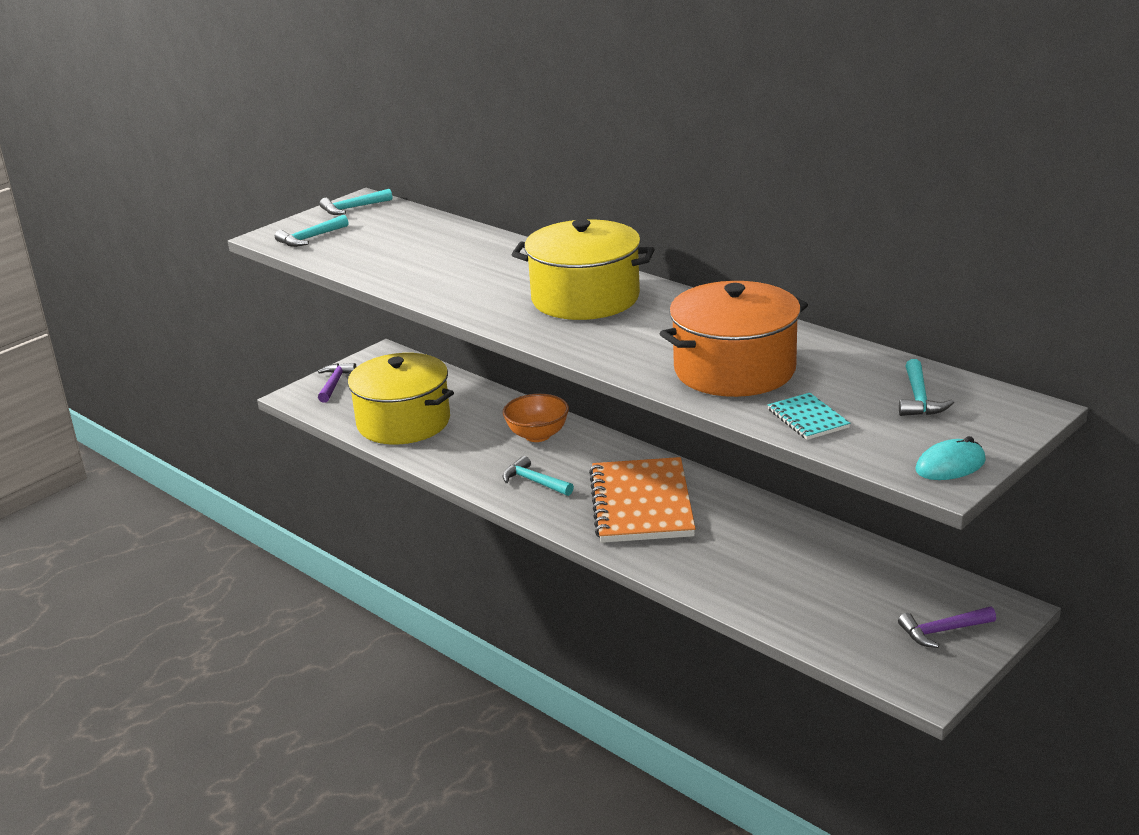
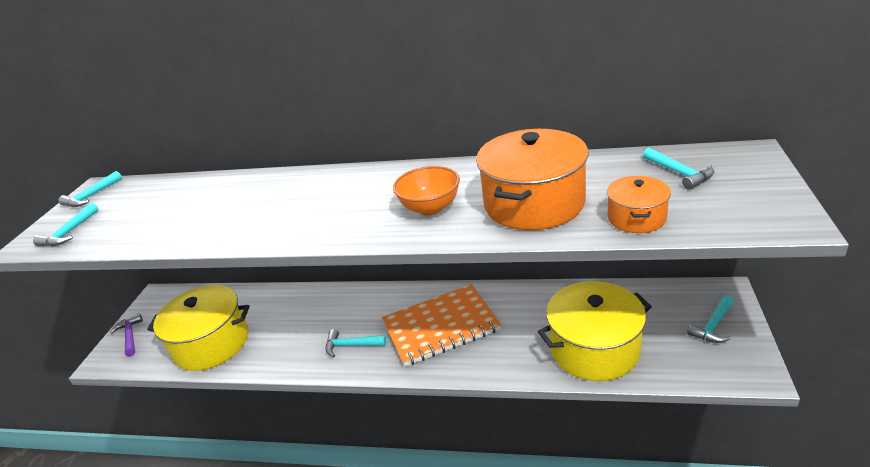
camera: 30 degrees left, 5 degrees up
orange bowl [503,394,569,442] -> orange bowl moved to [393,166,460,216]
yellow pot [512,219,655,320] -> yellow pot moved to [538,281,652,381]
orange notebook [589,457,696,543] -> orange notebook turned 75 degrees counterclockwise [382,284,501,367]
turquoise notebook [768,393,850,440] -> orange pot [607,176,671,233]
purple hammer [898,607,996,648] -> turquoise hammer [687,295,734,343]
turquoise mouse [915,436,986,480] -> none

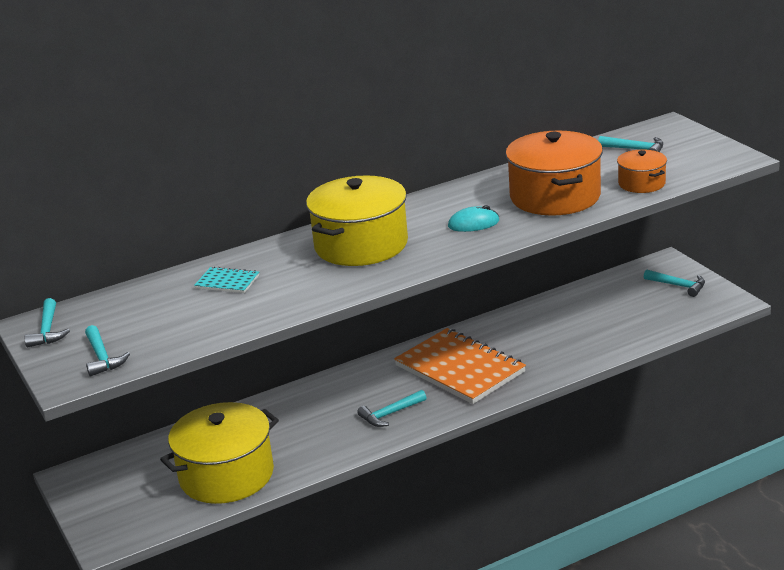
camera: 40 degrees left, 5 degrees down
purple hammer [110,313,143,356] -> none
orange notebook [382,284,501,367] -> orange notebook turned 75 degrees counterclockwise [394,328,526,404]
orange bowl [393,166,460,216] -> turquoise mouse [448,205,499,232]
yellow pot [538,281,652,381] -> yellow pot moved to [306,175,408,266]
turquoise hammer [687,295,734,343] -> turquoise hammer turned 60 degrees counterclockwise [644,269,705,297]
none -> turquoise notebook [194,266,259,293]

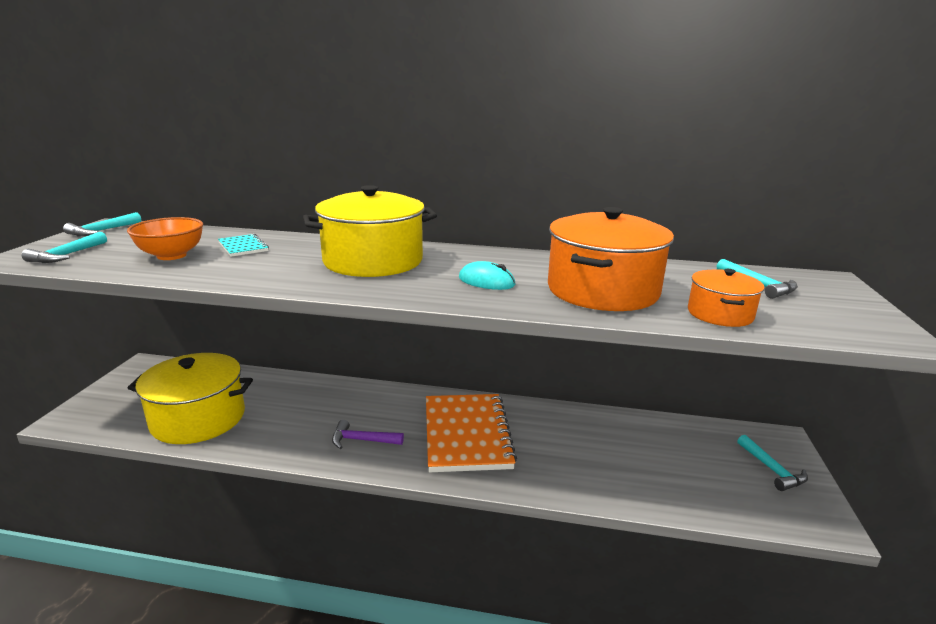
camera: 35 degrees right, 5 degrees down
turquoise hammer [357,390,427,427] -> purple hammer [332,420,404,449]
none -> orange bowl [127,217,203,260]

